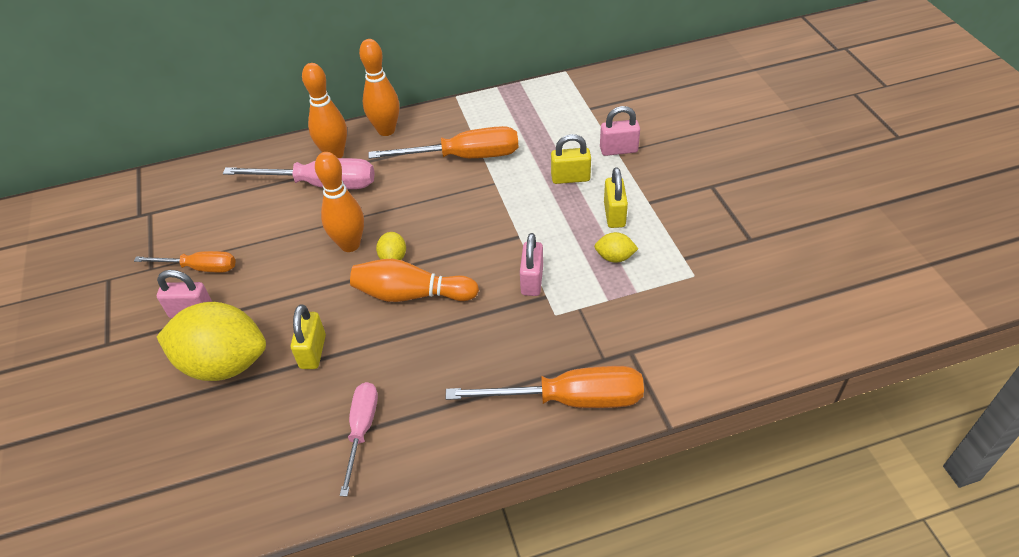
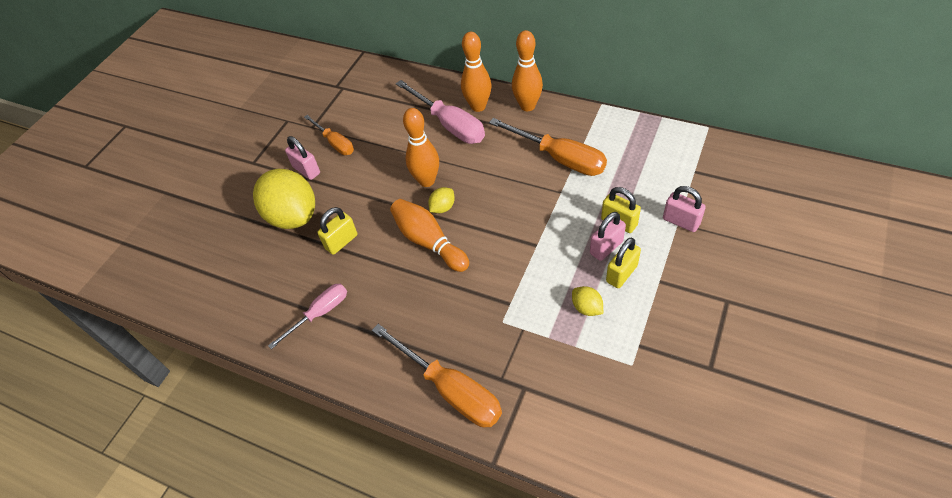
camera: 45 degrees right, 5 degrees up
pink padlock [520,233,543,296] -> pink padlock moved to [590,212,626,261]

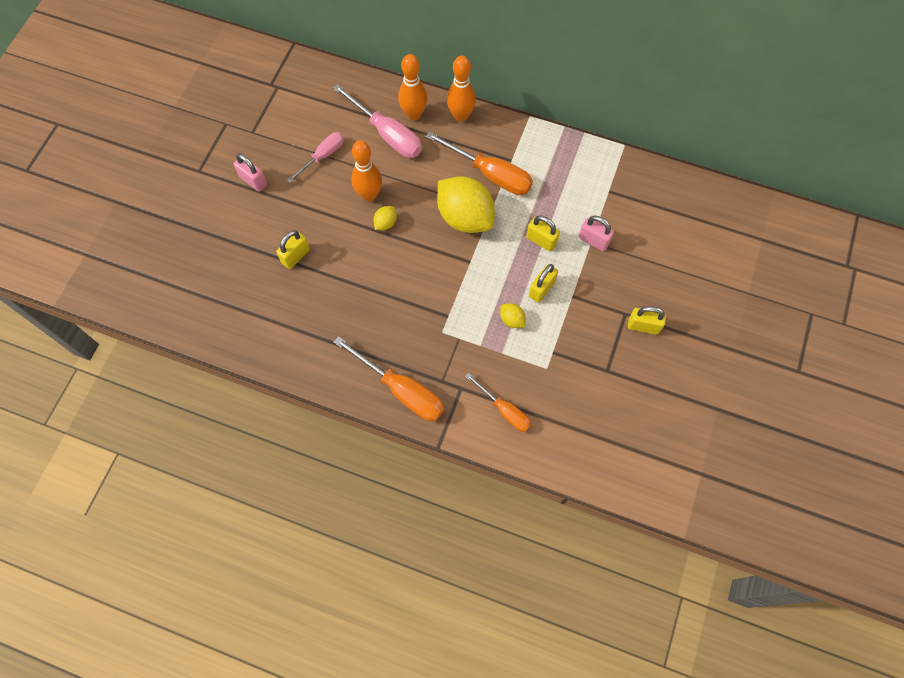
camera: 10 degrees left, 15 degrees up
yellow lemon [253,169,315,229] -> yellow lemon moved to [437,176,495,233]
pink screwdriver [268,284,347,349] -> pink screwdriver moved to [287,132,344,183]
orange screwdriver [304,115,354,155] -> orange screwdriver moved to [465,373,531,432]
orange bowling pin [390,199,469,272] -> none
pink padlock [590,212,626,261] -> none
none -> yellow padlock [628,306,666,334]

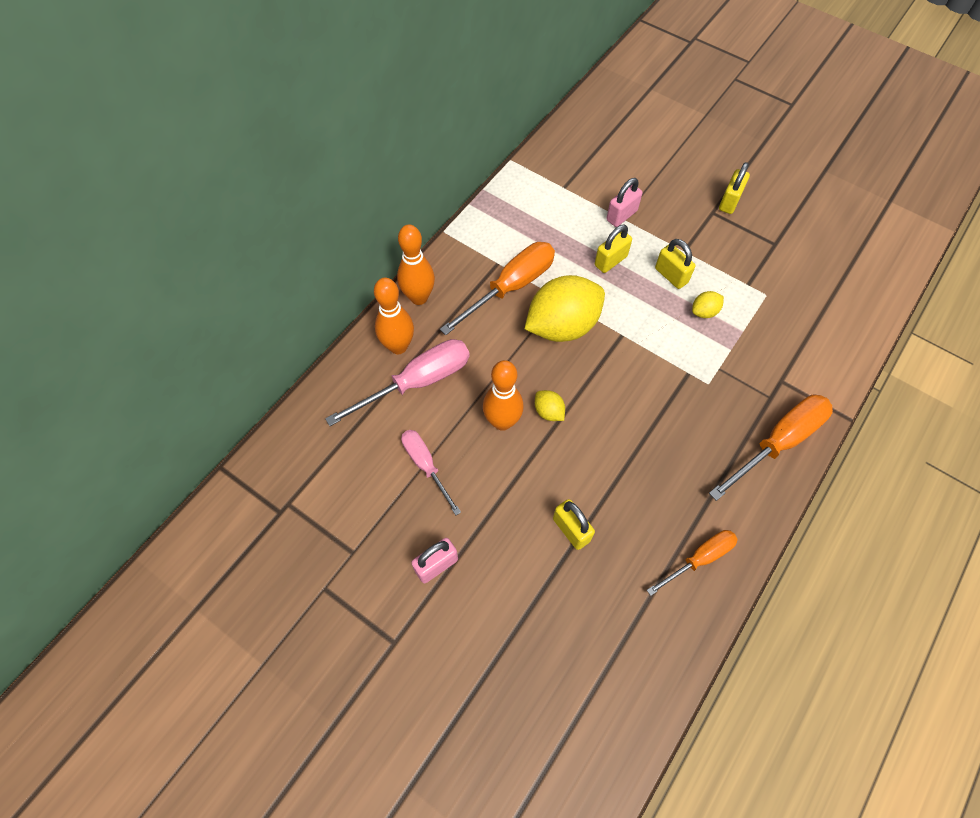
camera: 75 degrees left, 5 degrees down
orange screwdriver [465,373,531,432] -> orange screwdriver moved to [647,530,738,596]

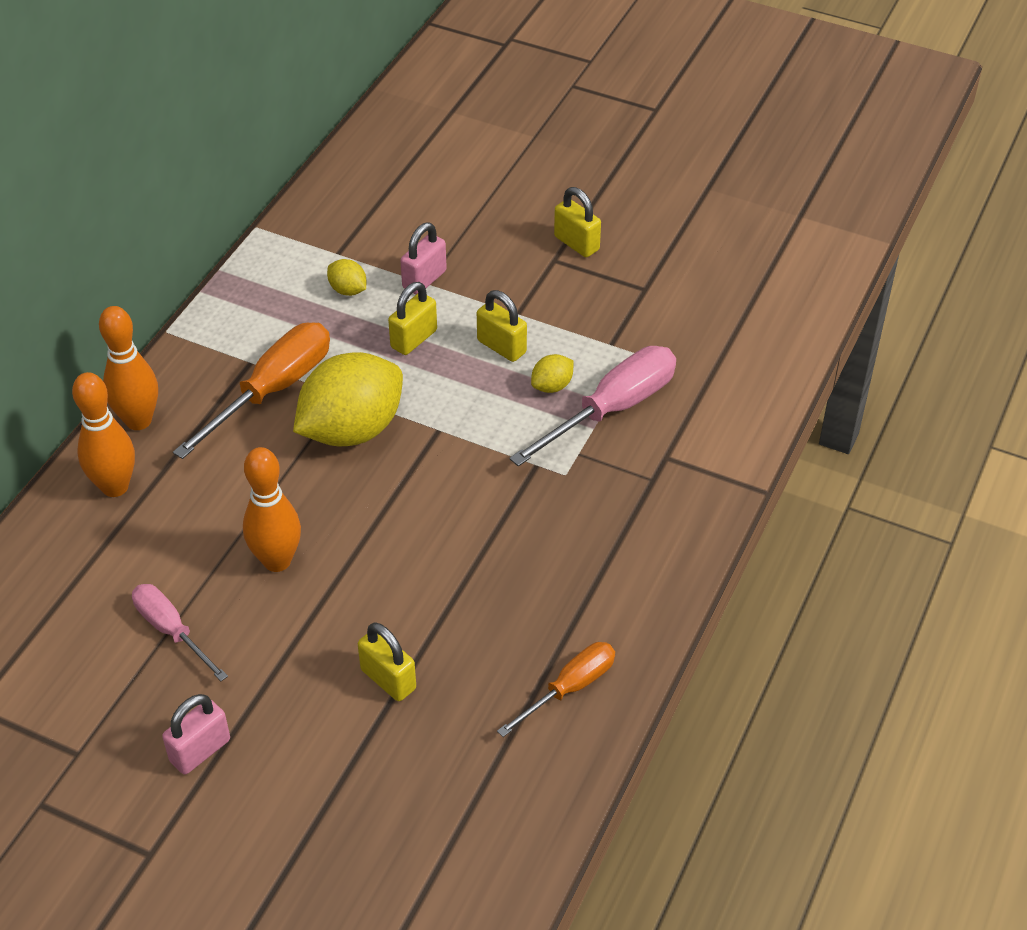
camera: 10 degrees left, 15 degrees down
pink screwdriver [325,339,470,426] -> pink screwdriver moved to [509,346,676,466]
yellow lemon [535,390,565,421] -> yellow lemon moved to [327,259,366,296]
orange screwdriver [709,395,833,501] -> none
yellow padlock [719,162,750,214] -> yellow padlock turned 60 degrees counterclockwise [554,187,601,257]

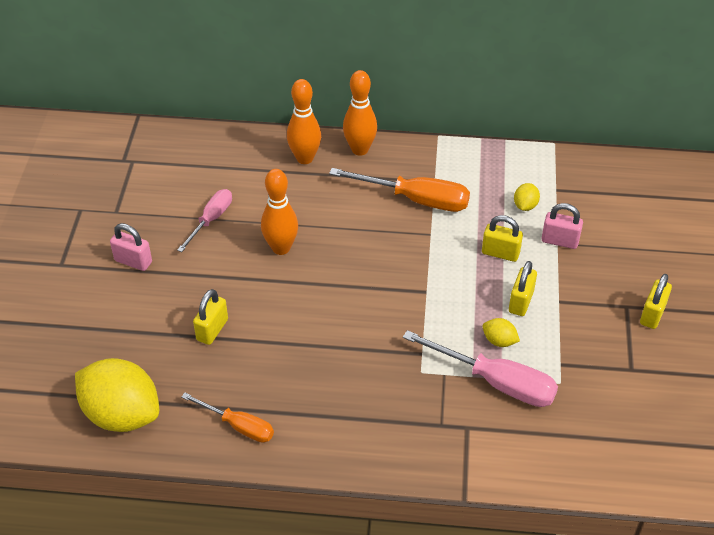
camera: 70 degrees right, 0 degrees up
yellow lemon [293,352,403,446] -> yellow lemon moved to [75,358,159,432]

